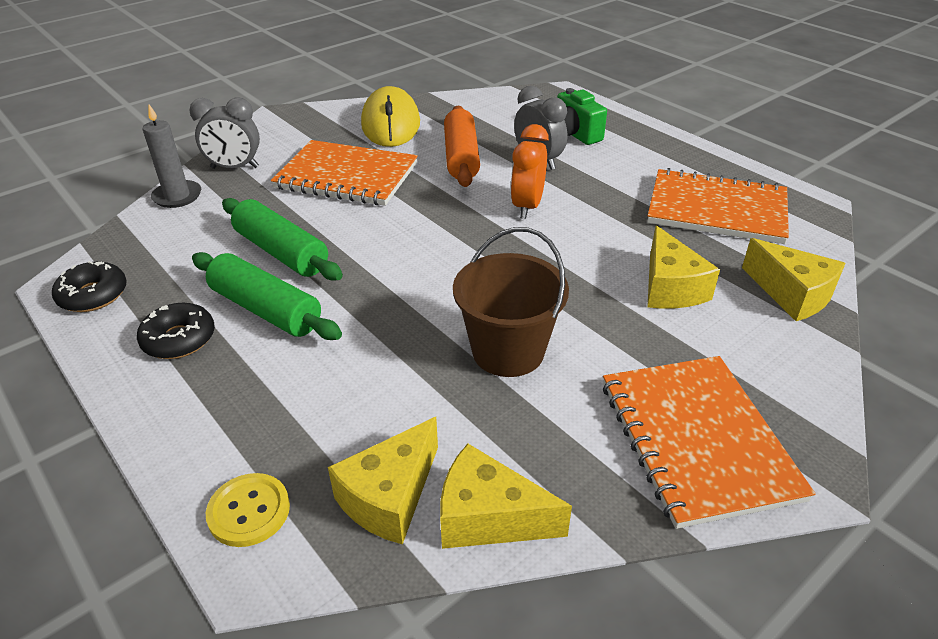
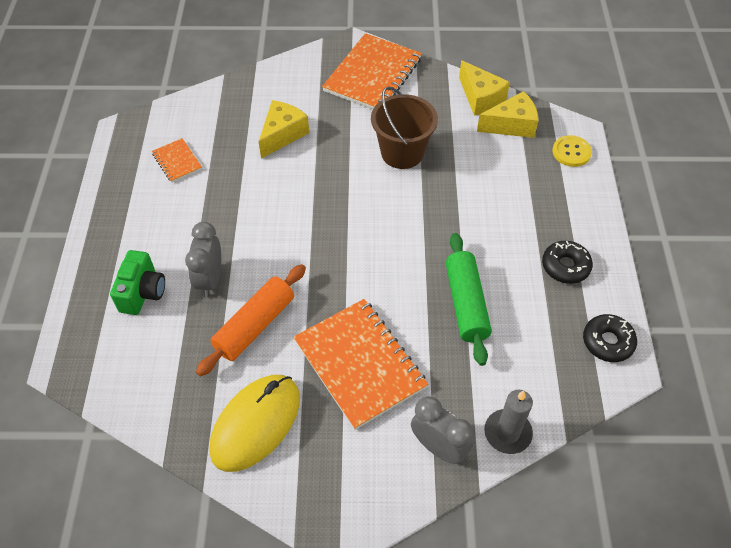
camera: 140 degrees left, 15 degrees up
green rolling pin [192,252,342,340] -> none
orange clock [510,124,549,219] -> none
orange notebook [647,168,789,244] -> orange notebook [152,138,202,182], size x0.47
yellow cheese [742,238,845,321] -> none

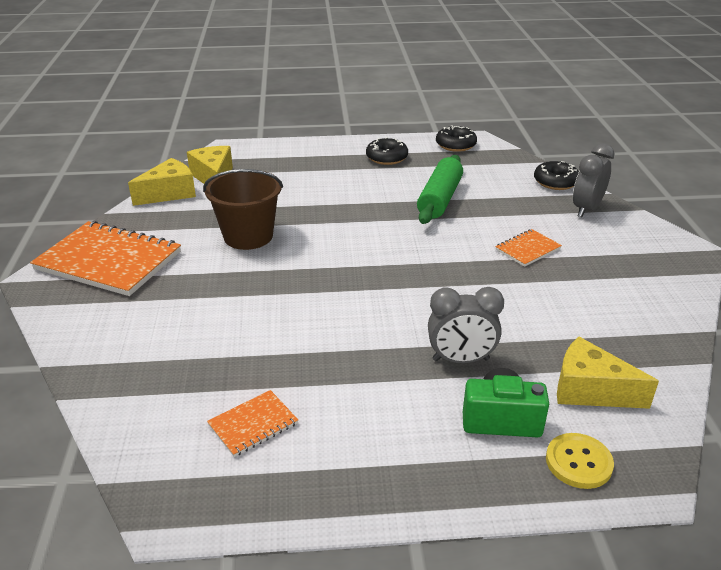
camera: 95 degrees left, 20 degrees down
orange rolling pin [196,264,306,376] -> none
yellow mouse [209,375,300,472] -> none
yellow cheese [259,100,309,159] -> yellow cheese moved to [557,337,659,409]
orange notebook [294,299,428,430] -> orange notebook [495,229,562,267], size x0.47
green rolling pin [446,233,492,366] -> green rolling pin turned 60 degrees counterclockwise [417,155,463,224]
grey candle [484,389,533,454] -> black donut [534,161,579,190]
yellow button [552,135,592,167] -> yellow button moved to [546,433,614,489]

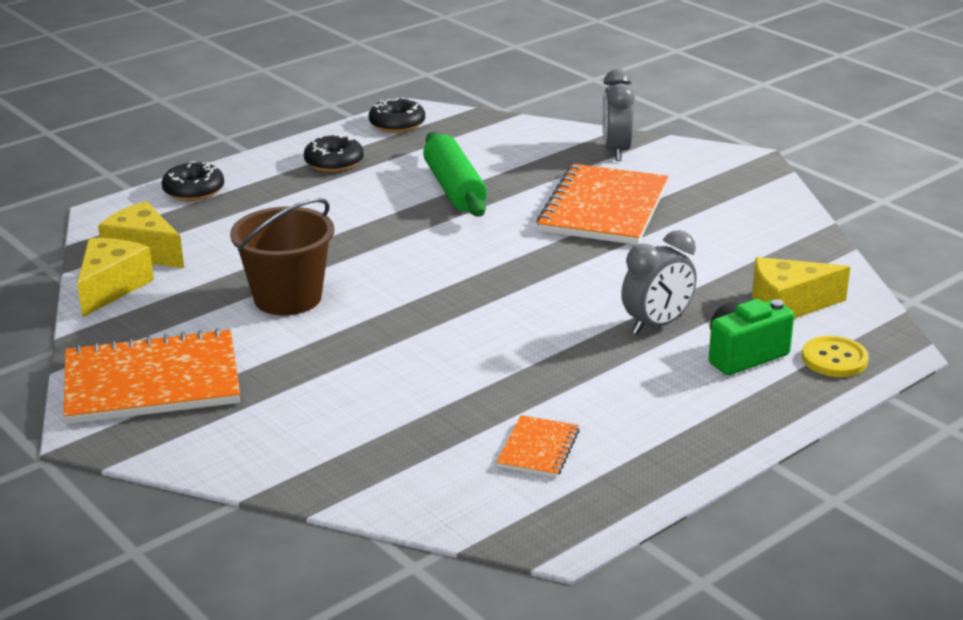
camera: 35 degrees left, 5 degrees down
orange notebook [495,229,562,267] -> orange notebook [537,164,669,245], size x2.11
black donut [534,161,579,190] -> black donut moved to [162,161,224,201]

